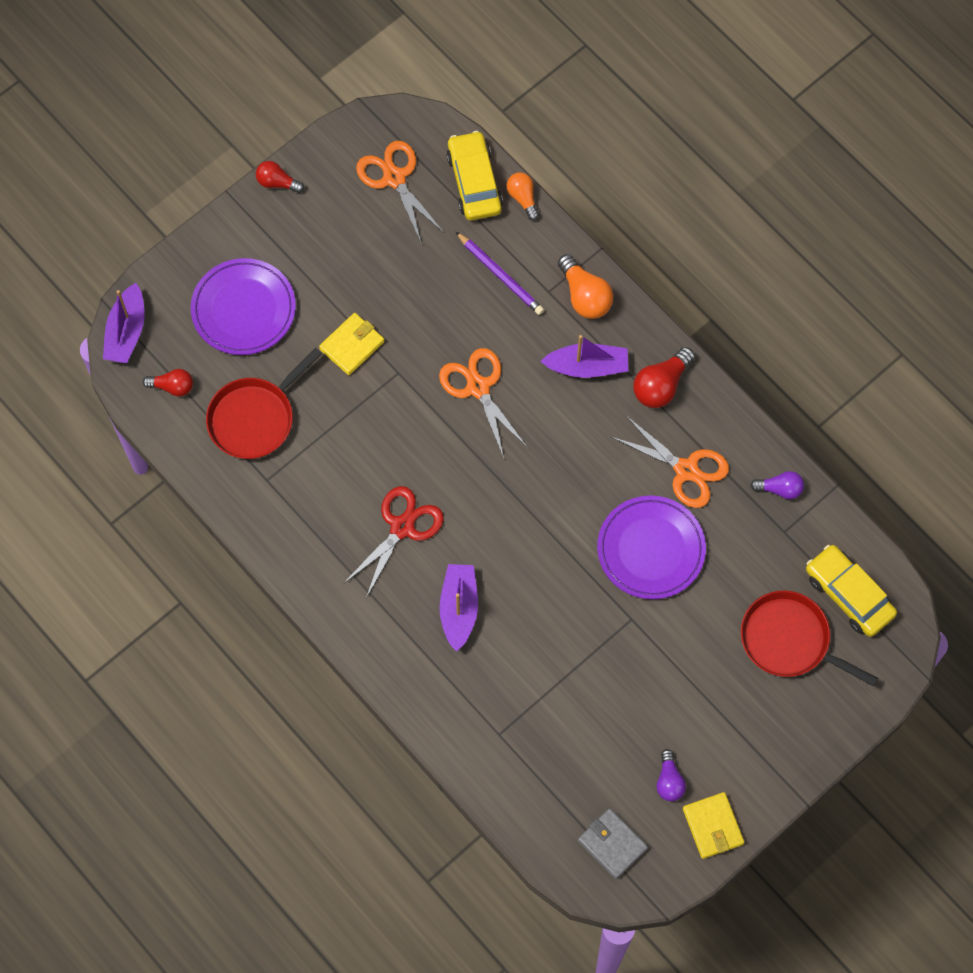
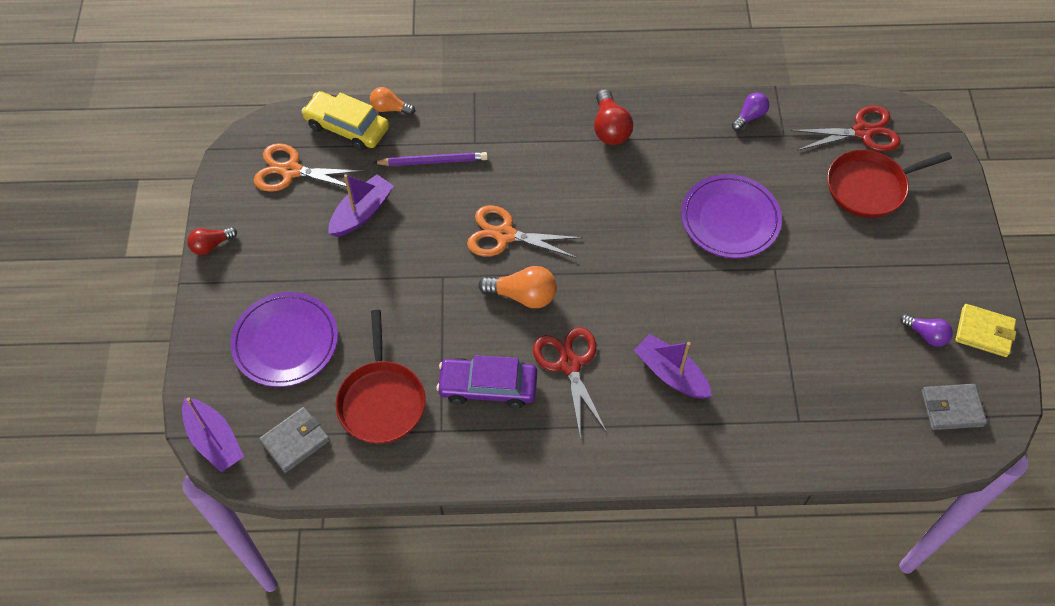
camera: 50 degrees left, 10 degrees down
red light bulb [143,369,193,397] -> grey wallet [259,407,330,473]
yellow wallet [319,313,384,375] -> none
purple boat [540,335,628,378] -> purple boat moved to [328,174,394,237]
orange light bulb [558,254,613,319] -> orange light bulb moved to [478,266,557,308]
orange scissors [611,416,729,508] -> none
yellow car [806,545,897,637] -> red scissors [790,105,901,152]
none -> purple car [436,355,537,408]

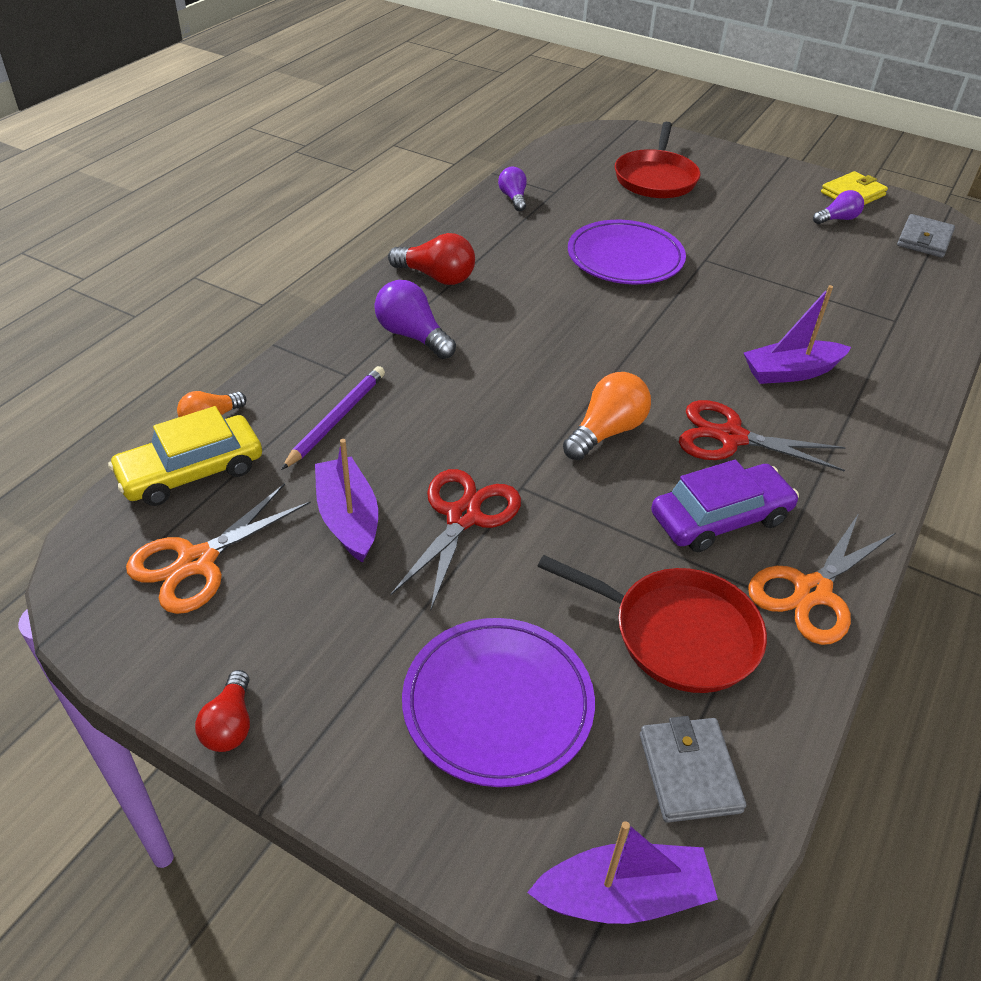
camera: 60 degrees left, 15 degrees down
purple car [436,355,537,408] -> purple car turned 150 degrees counterclockwise [651,460,799,552]
orange scissors [467,205,582,258] -> orange scissors moved to [748,513,895,645]
red scissors [790,105,901,152] -> red scissors moved to [390,469,521,612]
none -> purple light bulb [375,280,456,359]

